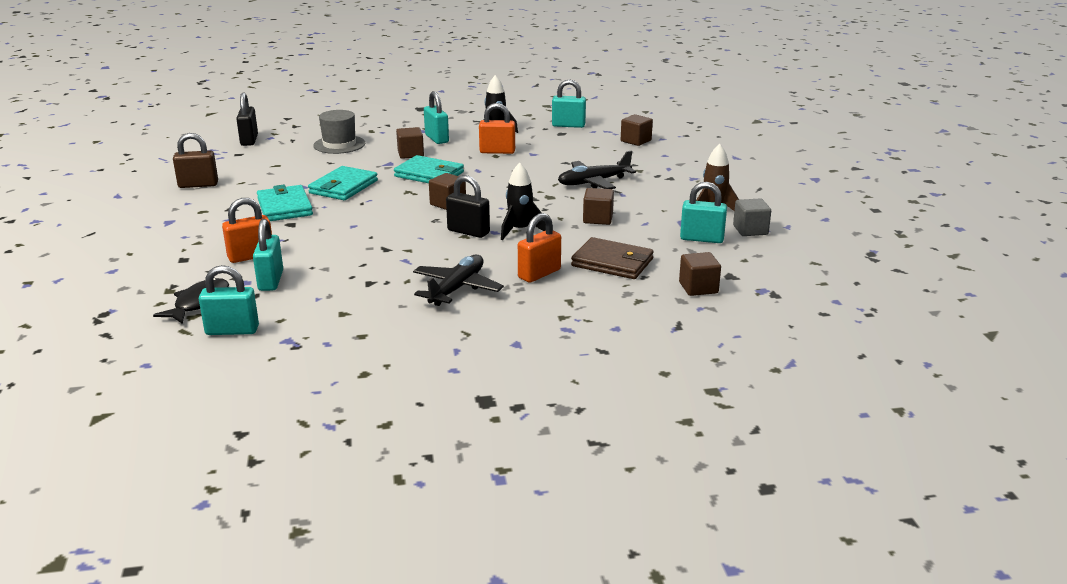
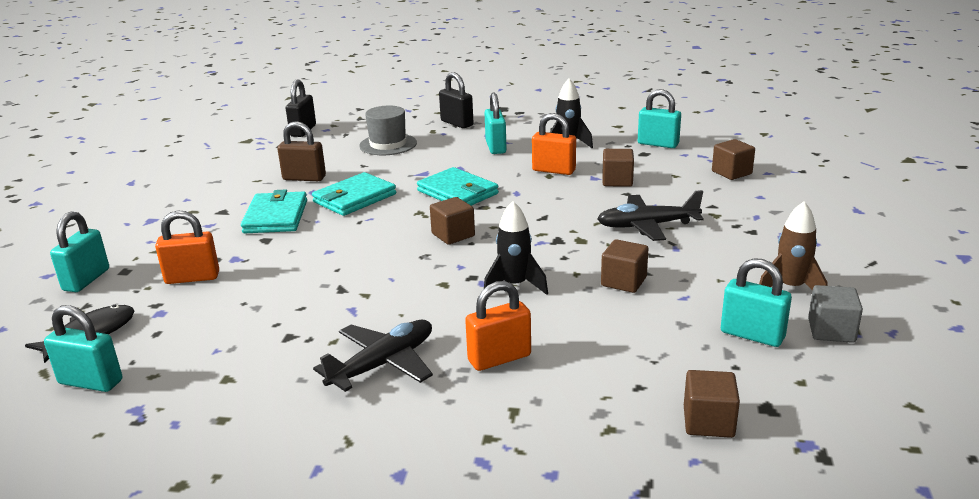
camera: 20 degrees right, 0 degrees up
brown padlock [173,133,218,188] -> brown padlock moved to [277,121,326,181]
turquoise padlock [253,219,283,291] -> turquoise padlock moved to [50,211,109,292]
brown cube [396,127,424,159] -> brown cube moved to [603,149,634,187]
black padlock [446,175,490,238] -> black padlock moved to [439,72,473,128]
brown wallet [571,237,654,279] -> none

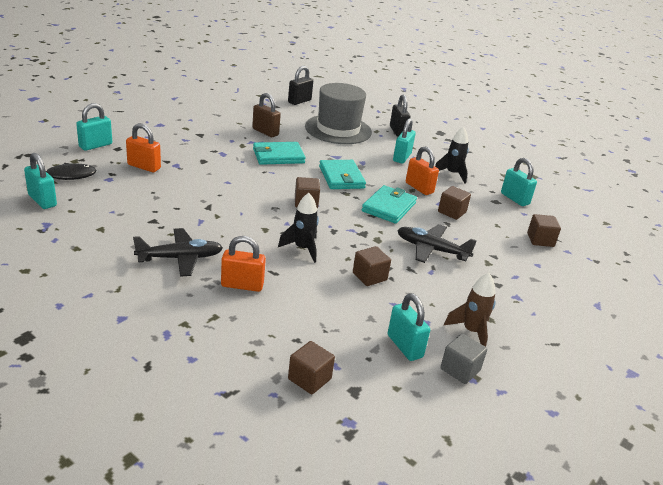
camera: 25 degrees right, 5 degrees up
turquoise wallet [241,189,307,233] -> turquoise wallet moved to [362,185,417,224]
grey hat [359,106,417,155] -> grey hat [305,83,372,144], size x1.64

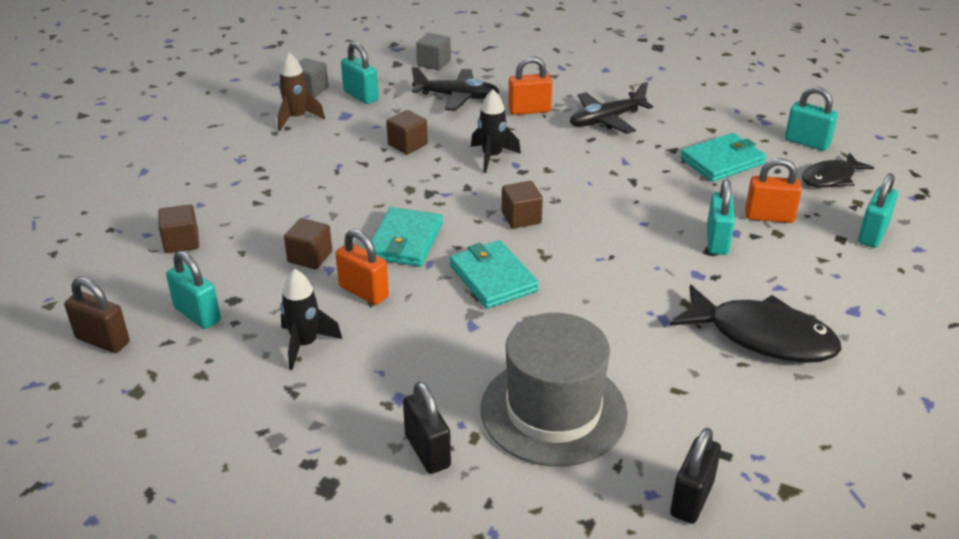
camera: 170 degrees right, 5 degrees up
brown padlock [252,93,281,137] -> brown padlock moved to [64,277,130,353]
turquoise wallet [253,142,306,165] -> turquoise wallet moved to [680,133,766,182]
brown cube [288,341,335,394] -> grey cube [416,33,451,70]
turquoise padlock [393,118,415,164] -> turquoise padlock moved to [707,179,735,255]
black plane [397,224,477,263] -> black plane moved to [412,67,499,111]
none -> black fish [670,285,842,363]

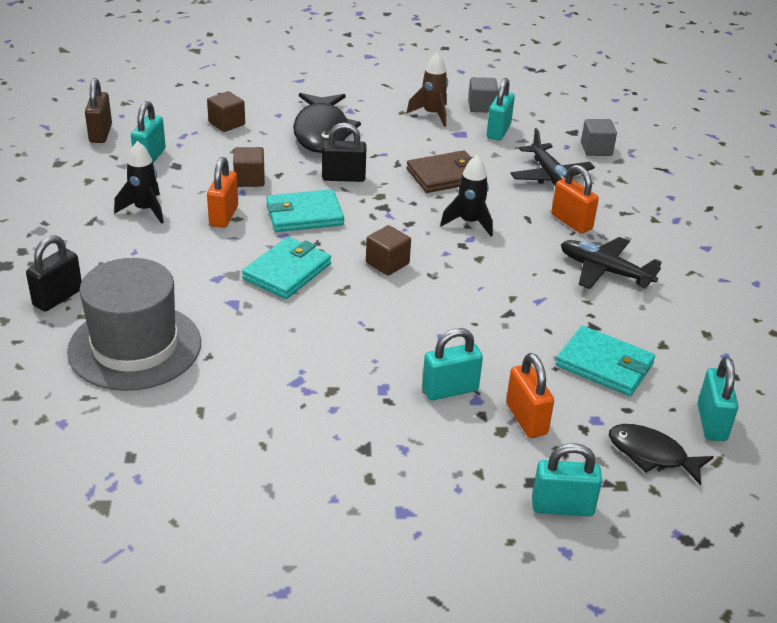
camera: 60 degrees right, 0 degrees up
brown cube [386,110,428,155] -> brown wallet [406,150,473,193]
black fish [670,285,842,363] -> black fish moved to [293,93,361,153]
black padlock [670,428,721,524] -> black padlock moved to [322,123,366,182]

